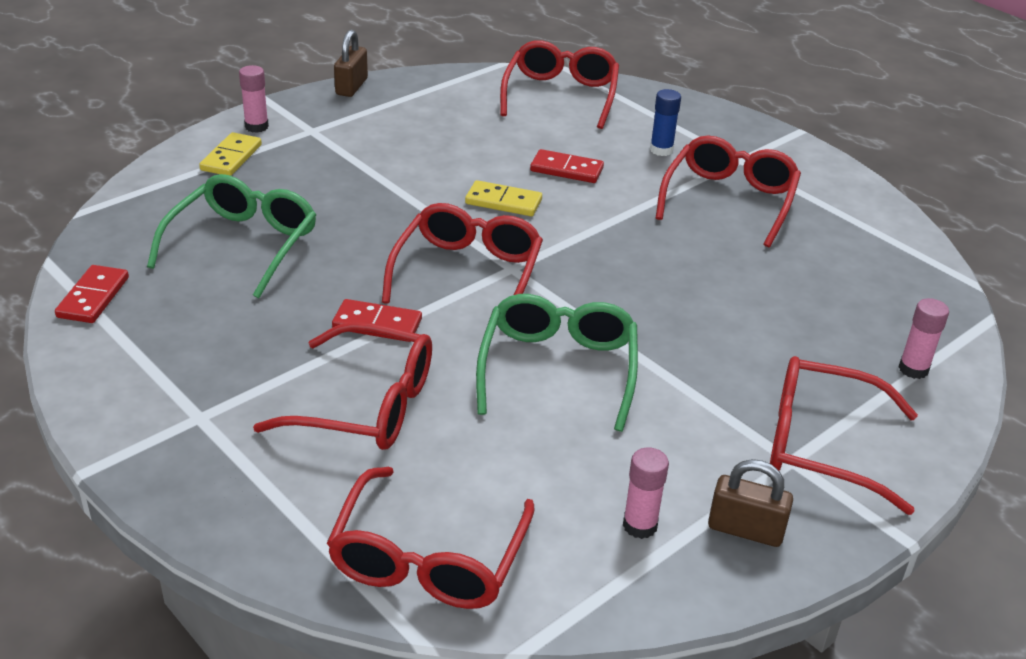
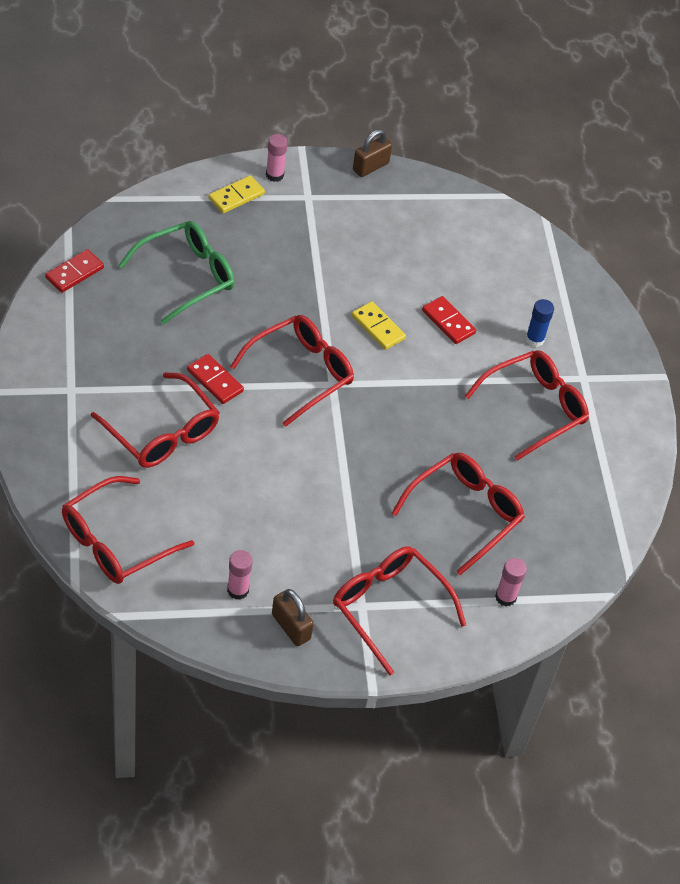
camera: 30 degrees right, 15 degrees up
green glasses [476,294,638,432] -> none
red glasses [500,40,619,129] -> red glasses moved to [391,453,525,575]

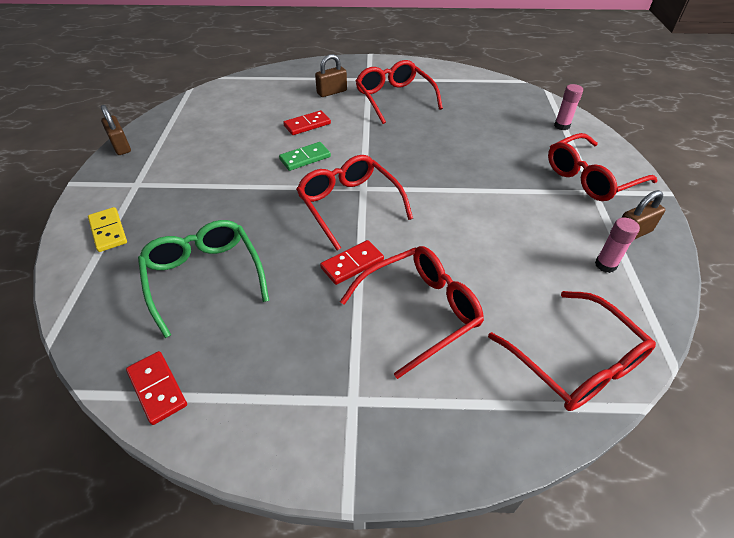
camera: 75 degrees left, 5 degrees down
pink glue stick [266,134,288,182] -> none
yellow domino [352,301,406,350] -> green domino [279,142,331,171]
red glasses [391,453,525,575] -> none
blue glue stick [526,299,554,347] -> brown padlock [315,54,347,97]

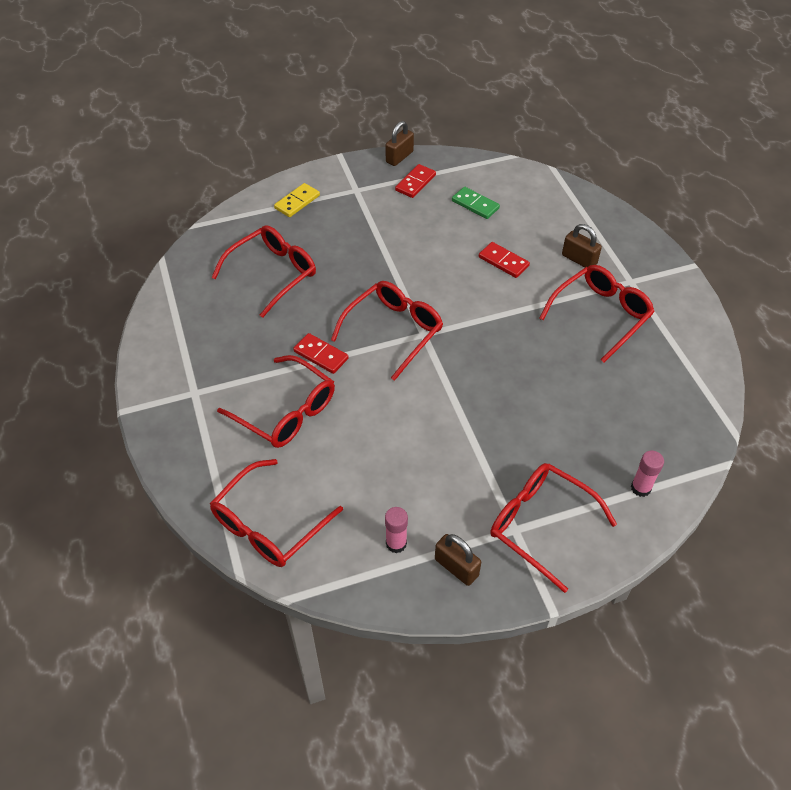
camera: 70 degrees right, 5 degrees up
red domino [126,351,187,425] -> red domino moved to [395,164,436,198]
green glasses [138,220,269,338] -> red glasses [211,225,316,318]
green domino [279,142,331,171] -> green domino moved to [452,187,500,219]

